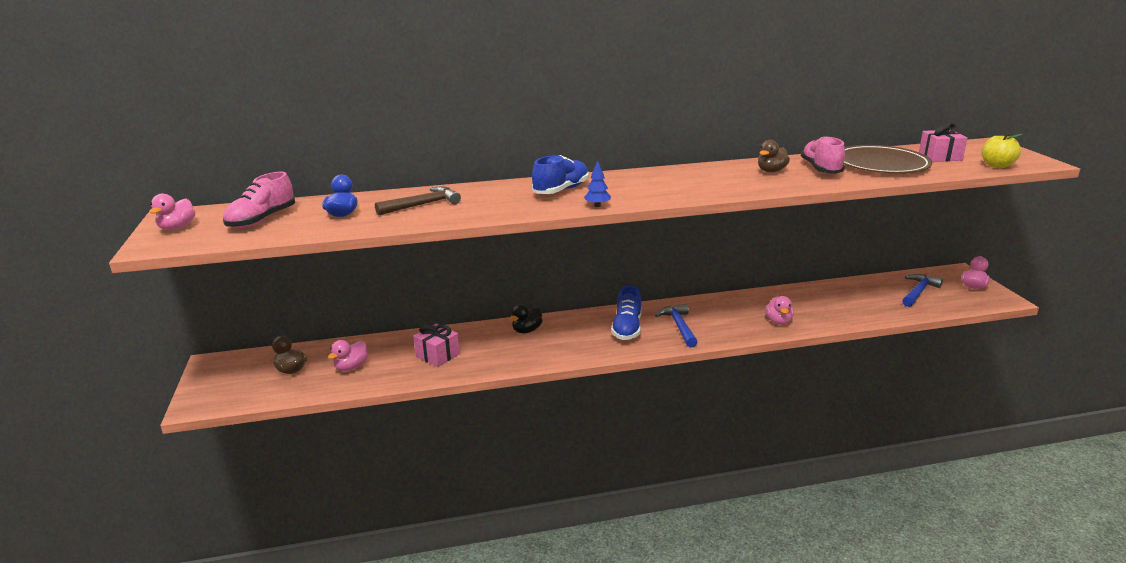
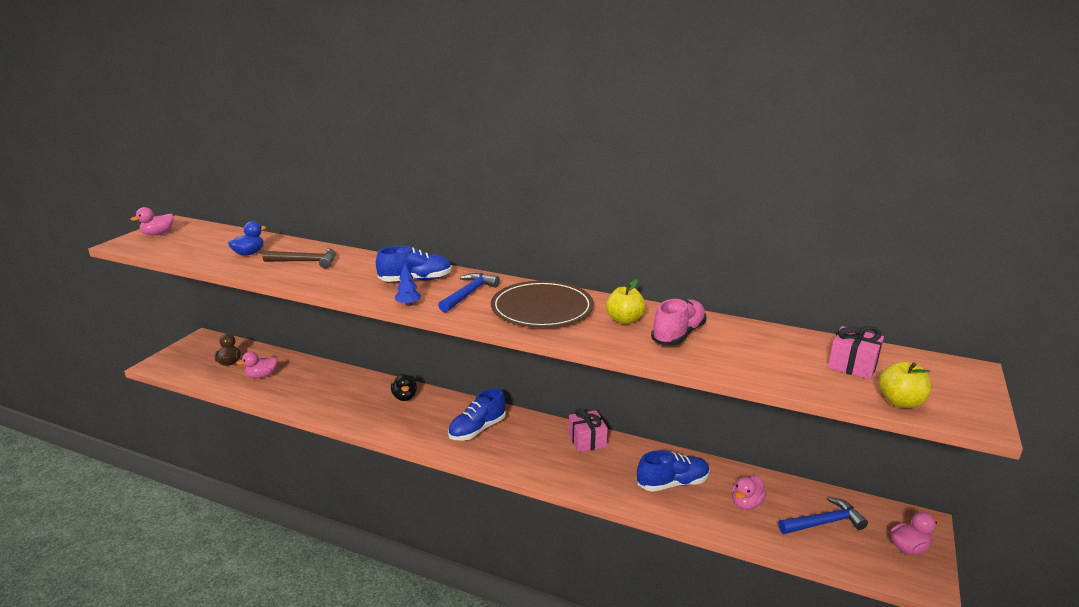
camera: 35 degrees right, 0 degrees up
pink shoe [223,172,295,228] -> none
pink gift [413,324,460,367] -> pink gift moved to [569,409,608,452]
black duck [509,304,543,333] -> black duck turned 90 degrees counterclockwise [391,373,417,401]
blue hammer [655,304,697,348] -> blue hammer moved to [438,273,500,313]
brown duck [758,140,790,172] -> yellow apple [606,279,646,324]
pink duck [765,296,794,325] -> pink duck moved to [732,475,767,510]
brown plate [843,145,932,173] -> brown plate moved to [491,281,594,328]
none -> blue shoe [637,450,710,492]

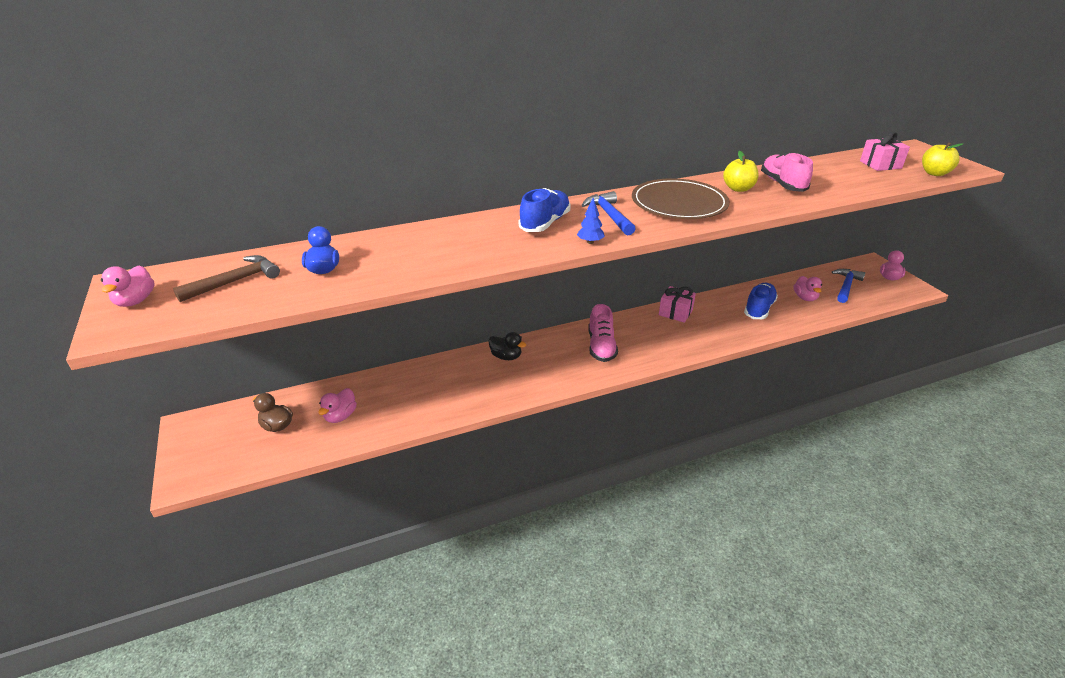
camera: 45 degrees left, 10 degrees up
brown hammer [262,248,336,268] -> brown hammer moved to [173,255,280,302]
blue shoe [448,388,506,441] -> pink shoe [588,304,618,362]

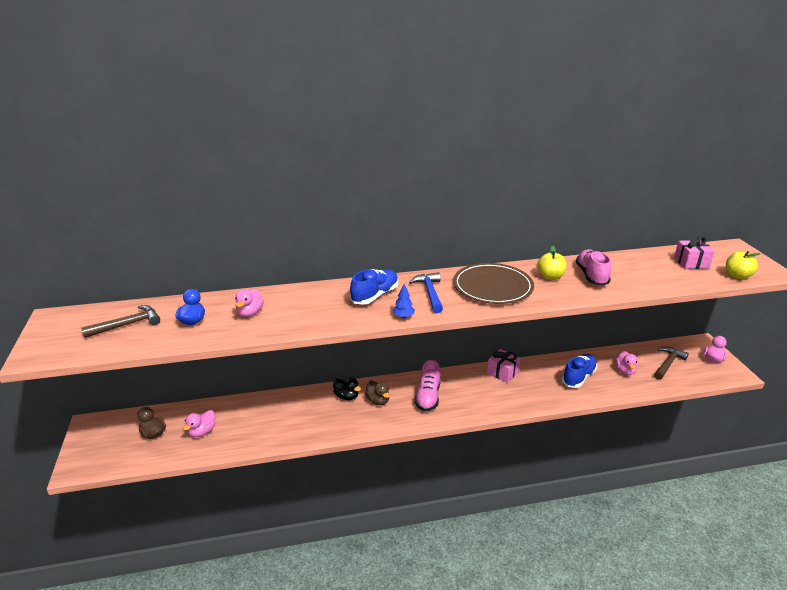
camera: 10 degrees right, 5 degrees down
pink duck [101,266,155,307] -> pink duck moved to [235,289,264,317]
blue hammer [832,269,865,303] -> brown hammer [654,347,689,380]
none -> brown duck [365,381,390,405]

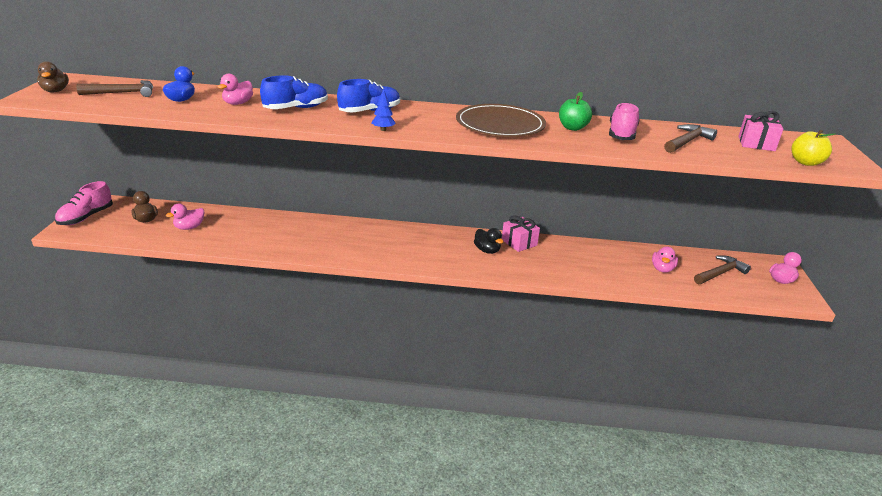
camera: 15 degrees right, 0 degrees up
black duck [333,377,361,400] -> black duck moved to [474,228,503,254]
brown duck [365,381,390,405] -> brown duck moved to [37,61,69,92]
blue hammer [409,272,443,313] -> none
pink shoe [415,360,441,411] -> pink shoe moved to [55,181,113,225]
yellow apple [537,246,567,280] -> green apple [559,92,592,131]
blue shoe [562,354,597,388] -> blue shoe moved to [260,75,328,109]
none -> brown hammer [664,124,717,153]

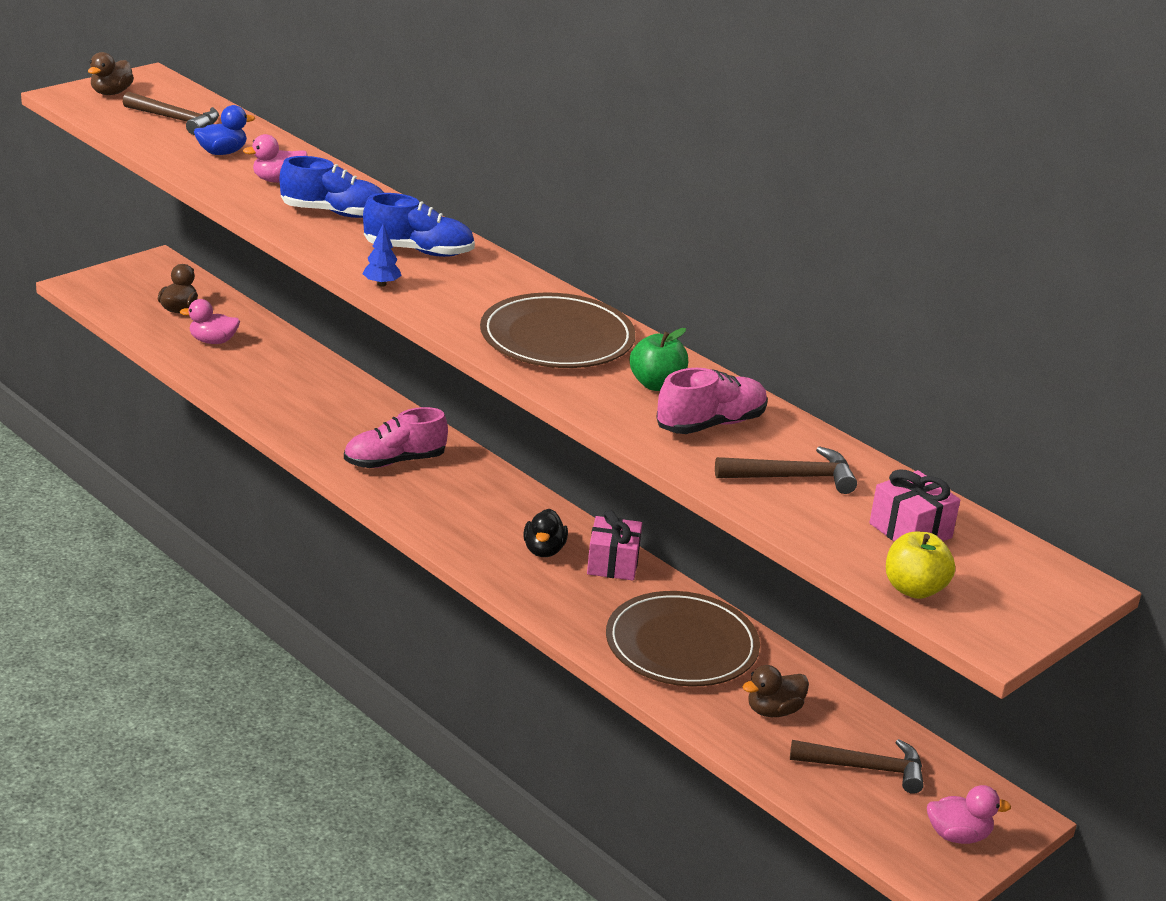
camera: 40 degrees right, 0 degrees up
pink shoe [55,181,113,225] -> pink shoe moved to [344,407,448,468]
pink duck [652,246,678,273] -> brown duck [743,665,809,717]
none -> brown plate [606,591,760,686]

